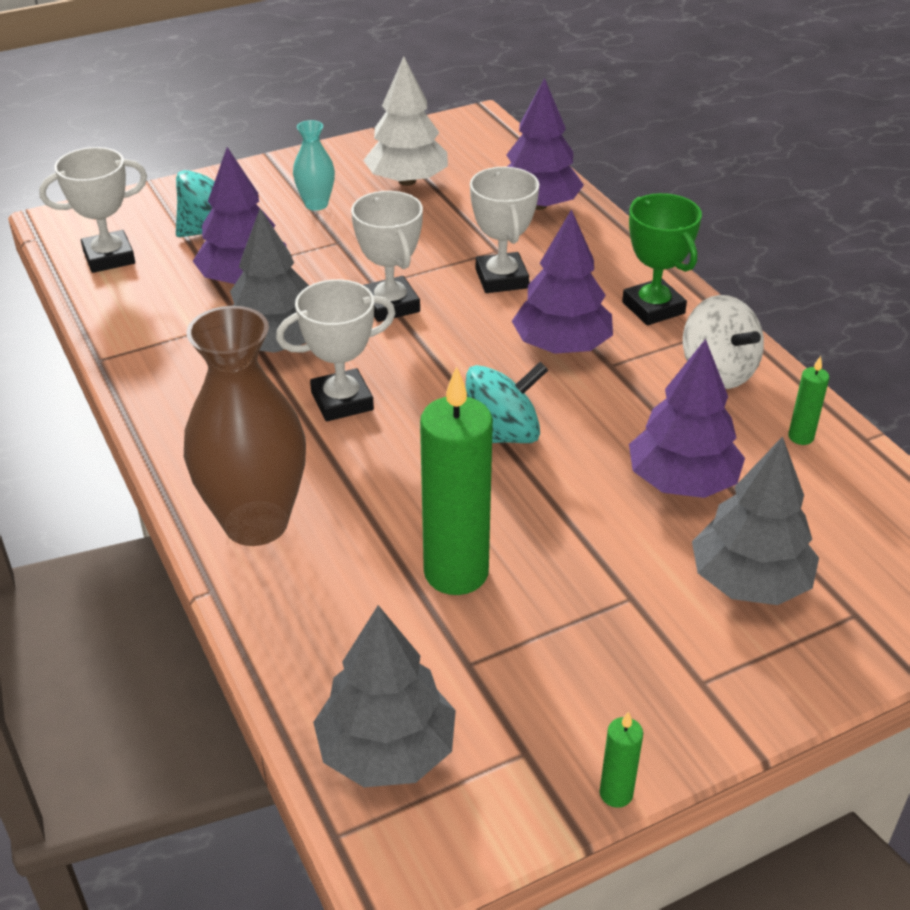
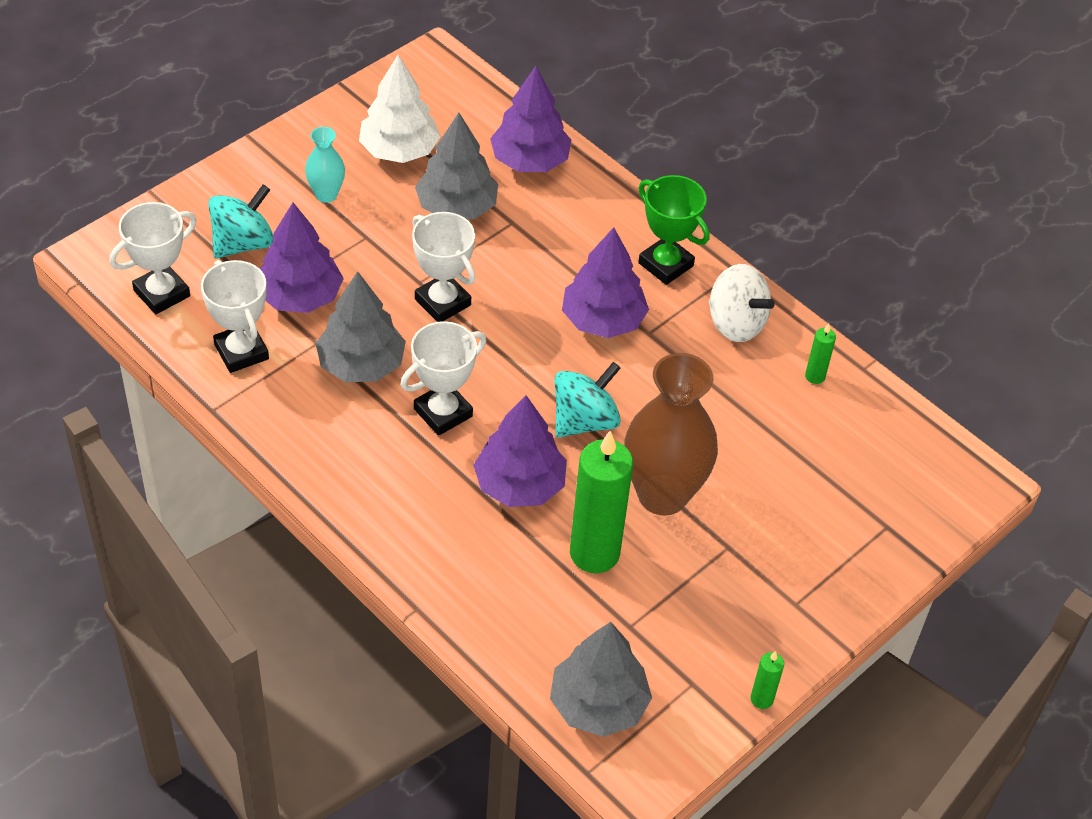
camera: 20 degrees left, 10 degrees up
brown vase [184,306,306,546] -> brown vase moved to [624,353,718,516]
white trophy [470,167,539,293] -> white trophy moved to [201,260,269,373]
purple tree [629,339,745,498] -> purple tree moved to [473,395,567,507]
grey tree [692,436,819,605] -> grey tree moved to [415,112,498,219]

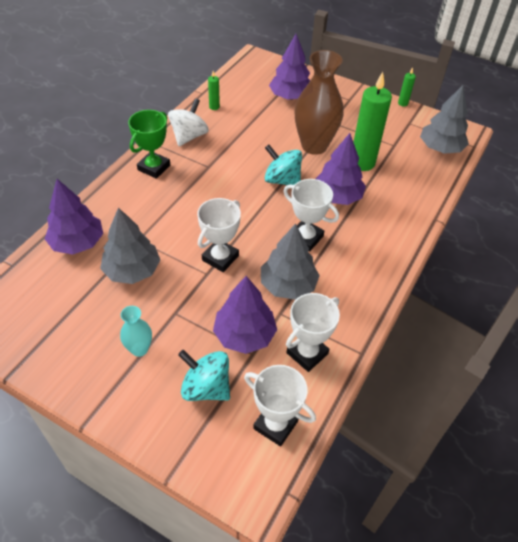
camera: 105 degrees left, 0 degrees up
white tree [359,55,441,163] -> none
purple tree [562,227,649,338] -> purple tree moved to [269,34,310,100]

